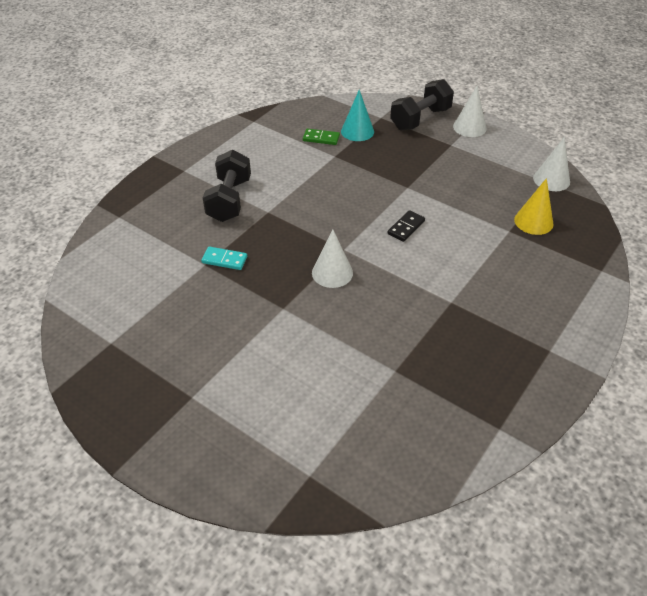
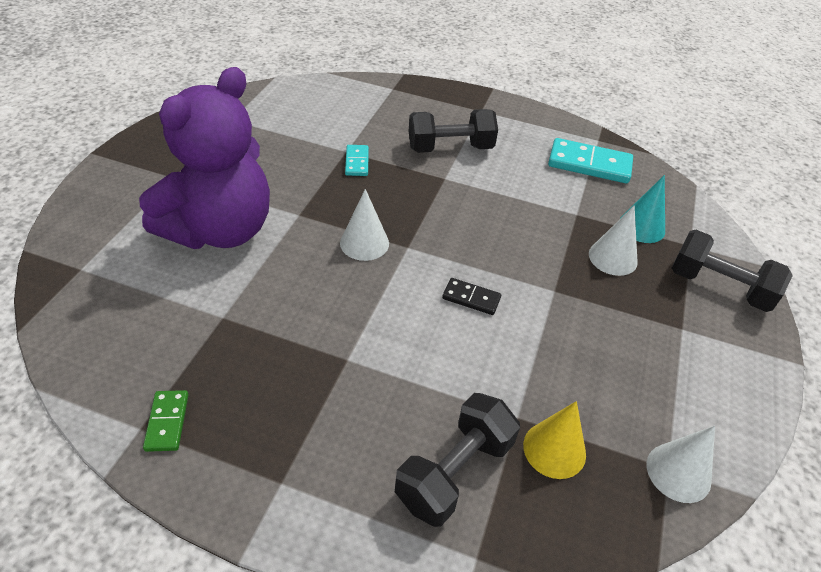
camera: 70 degrees right, 0 degrees up
green domino [303,129,340,145] -> green domino moved to [143,390,189,452]
white cone [453,86,486,137] -> white cone moved to [589,206,638,276]
none -> purple teddy bear [139,67,270,249]
none -> black dumbbell [395,393,520,527]
none -> turquoise domino [548,138,633,183]

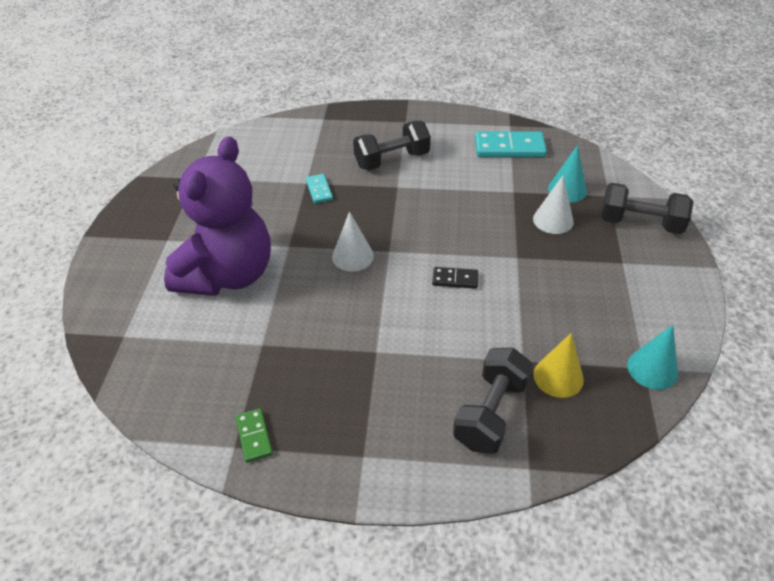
camera: 10 degrees left, 0 degrees up
white cone [647,426,715,503] -> turquoise cone [627,325,678,390]

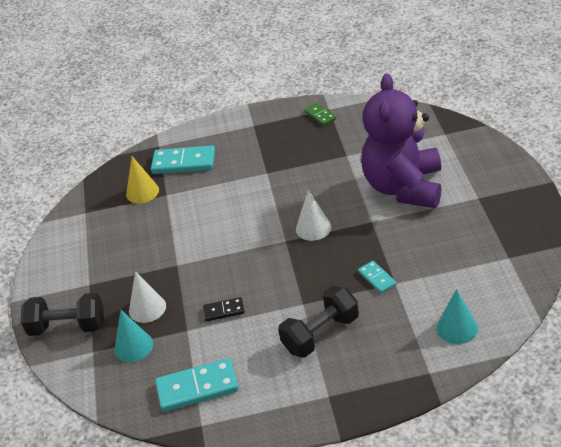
camera: 170 degrees right, 5 degrees down
black domino [432,267,478,289] -> black domino moved to [203,297,244,321]
black dumbbell [453,348,533,454] -> turquoise domino [151,146,215,174]
turquoise cone [627,325,678,390] -> turquoise cone moved to [437,289,478,344]

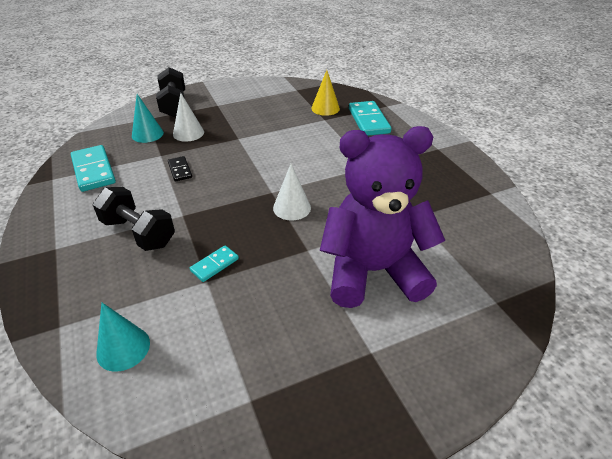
camera: 70 degrees right, 0 degrees up
green domino [305,103,336,126] -> none

